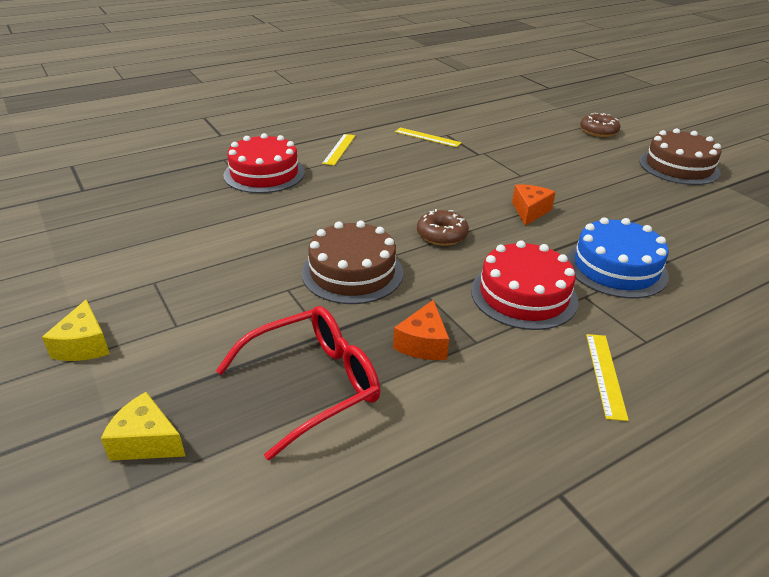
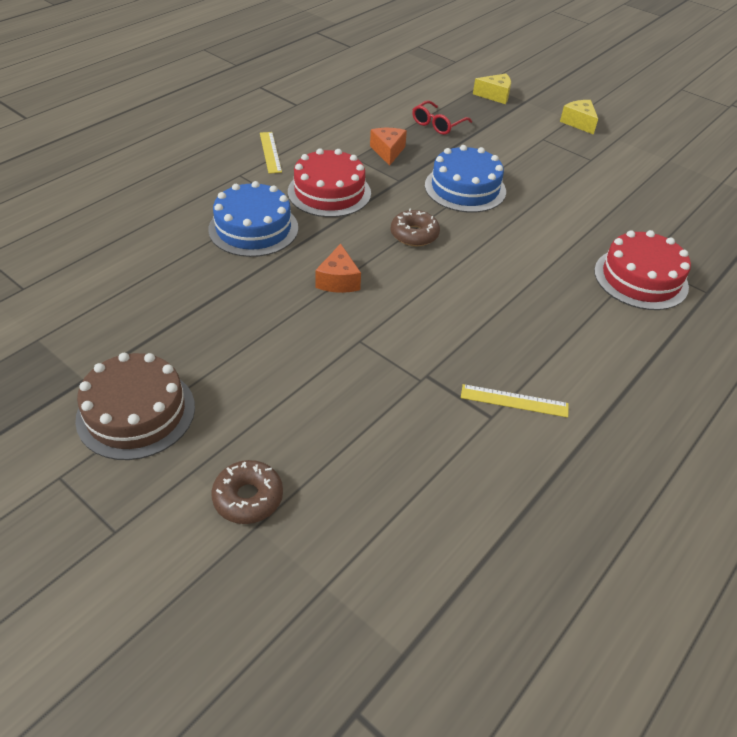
camera: 160 degrees right, 10 degrees up
red glasses [216,306,380,461] -> red glasses [412,100,472,135], size x0.61
brown cake [302,221,403,304] -> blue cake [425,145,506,213]
yellow ruler [322,134,355,166] -> none

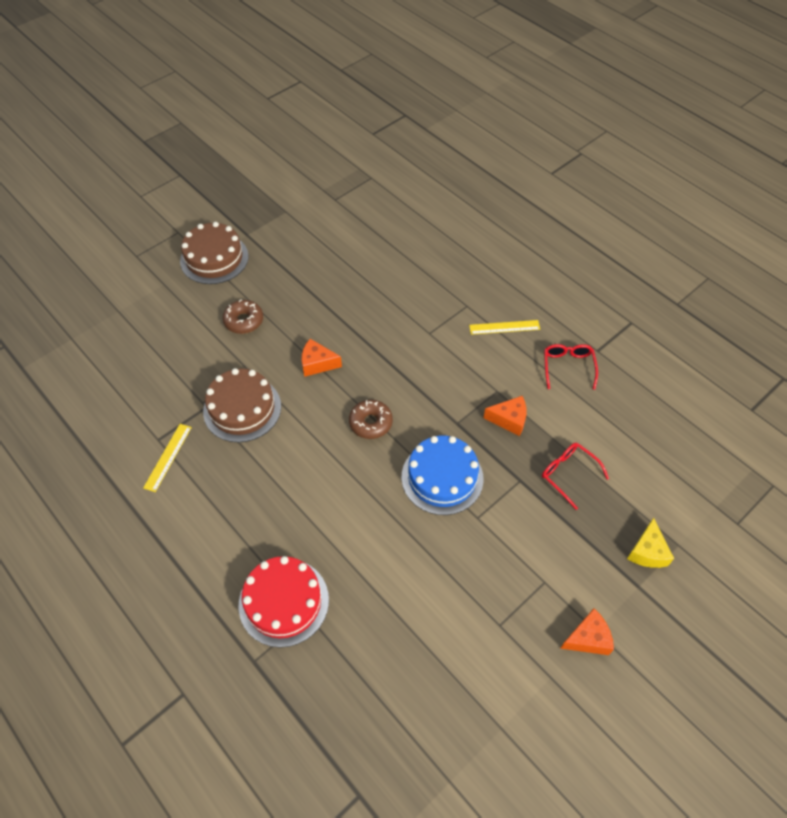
camera: 100 degrees right, 10 degrees up
blue cake [208,181,298,257] -> none
brown donut [211,460,283,524] -> brown donut moved to [223,299,263,334]
red cake [288,148,371,217] -> none
yellow cheese [560,100,598,135] -> orange cheese [560,608,614,655]
none -> brown cake [203,368,281,442]
none -> red glasses [544,344,598,390]

